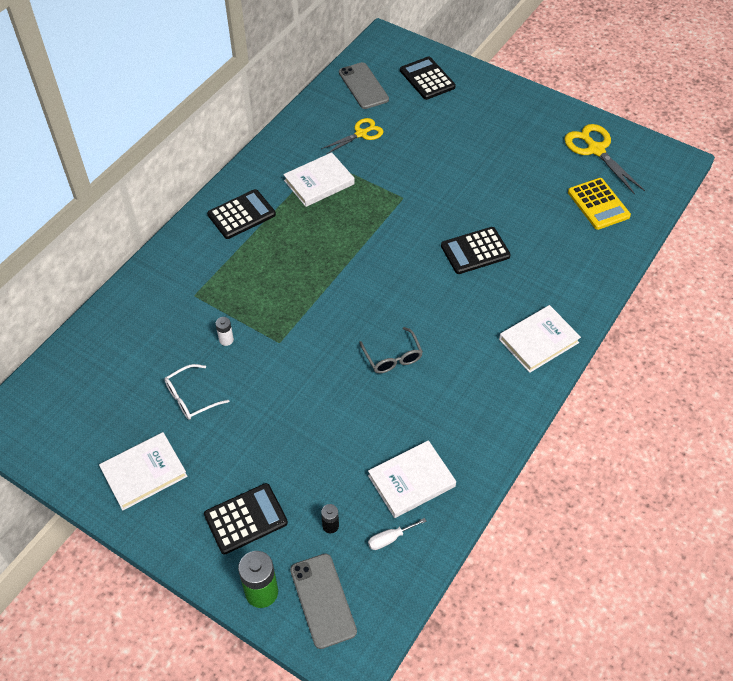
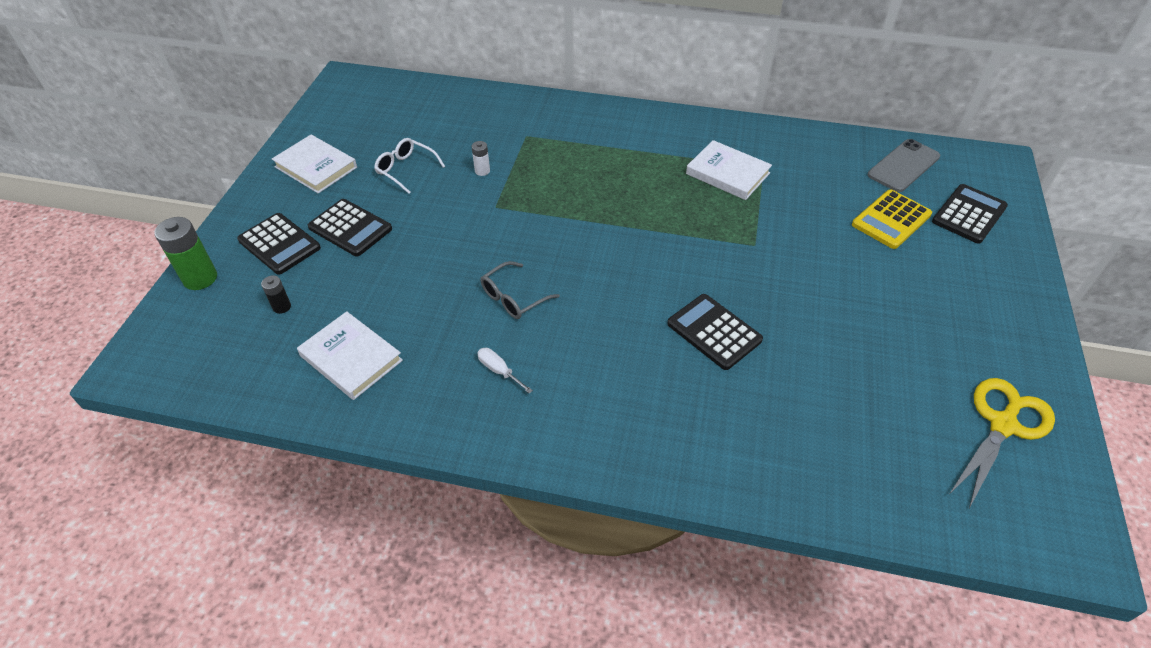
camera: 70 degrees right, 5 degrees down
black calculator [207,189,276,239] -> black calculator moved to [308,199,392,256]
grey phone [290,554,357,649] -> none
yellow scissors [321,118,384,154] -> none
white screwdriver [368,518,427,550] -> white screwdriver moved to [477,348,533,394]
white book [499,305,581,373] -> none
yellow calculator [568,178,631,230] -> yellow calculator moved to [852,189,932,249]

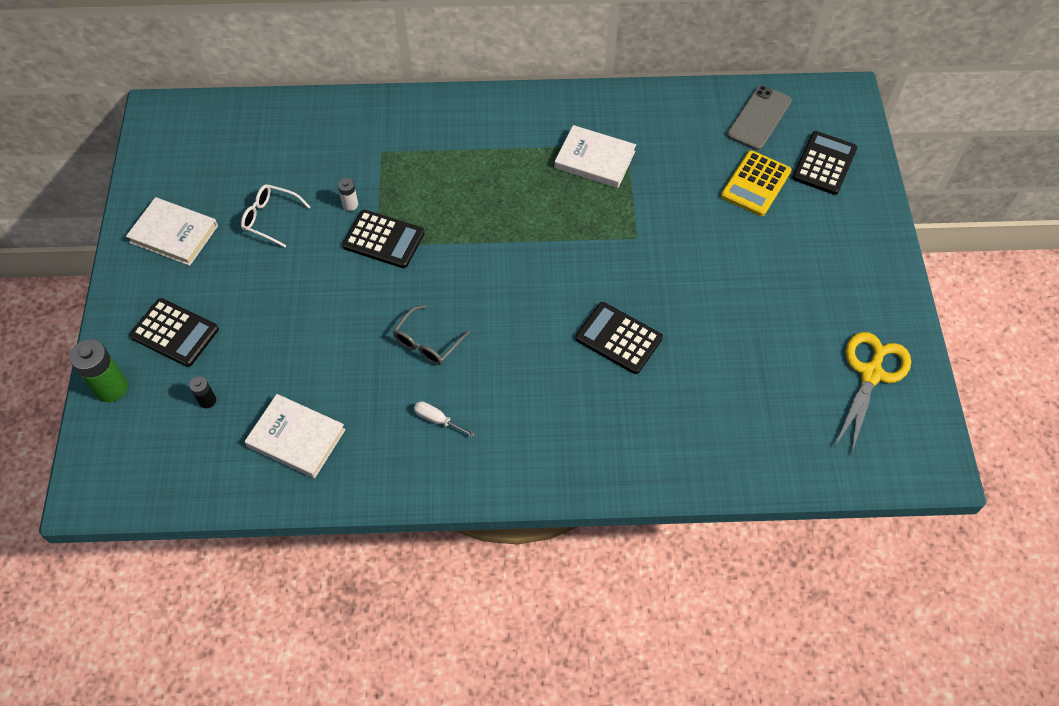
camera: 15 degrees left, 10 degrees up
black calculator [308,199,392,256] -> black calculator moved to [342,210,425,268]

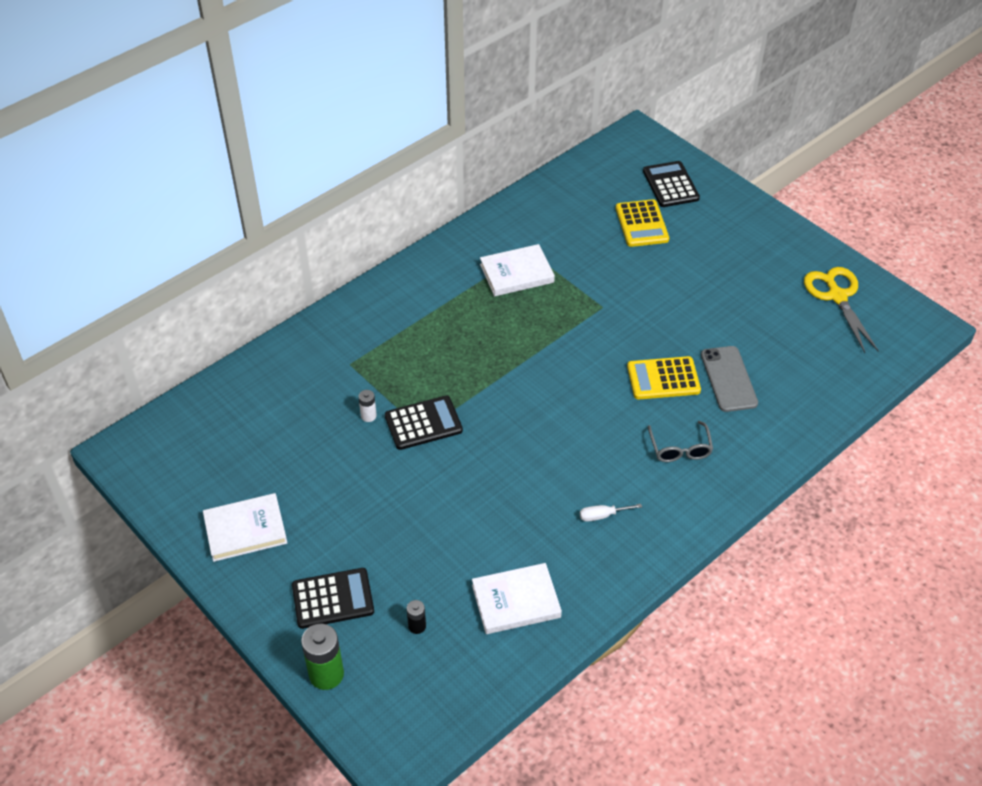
camera: 40 degrees left, 10 degrees down
white glasses [241,184,310,248] -> none
grey glasses [393,305,470,365] -> grey glasses moved to [648,421,713,462]
black calculator [575,302,663,374] -> yellow calculator [627,356,701,400]
grey phone [727,85,792,150] -> grey phone moved to [701,346,758,412]

